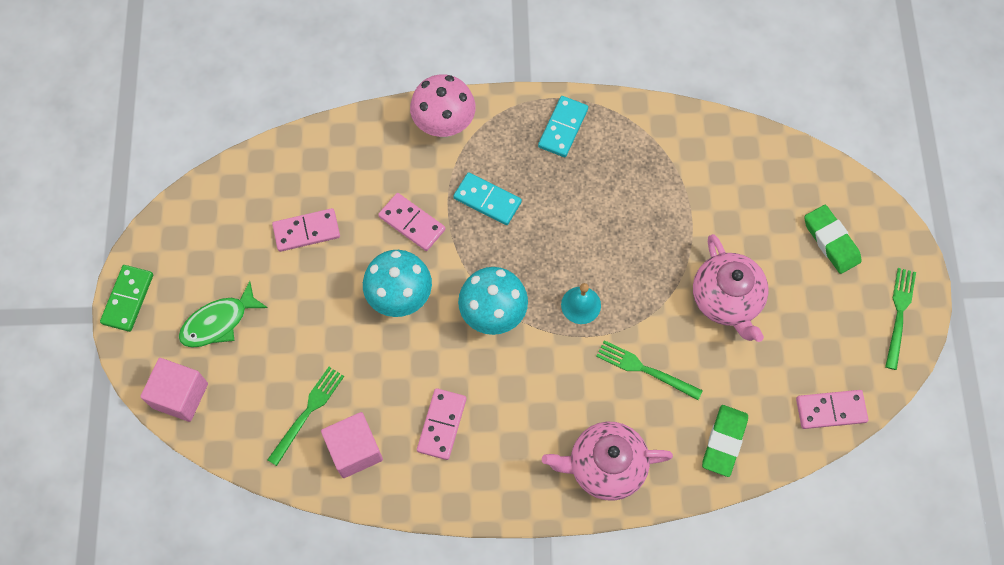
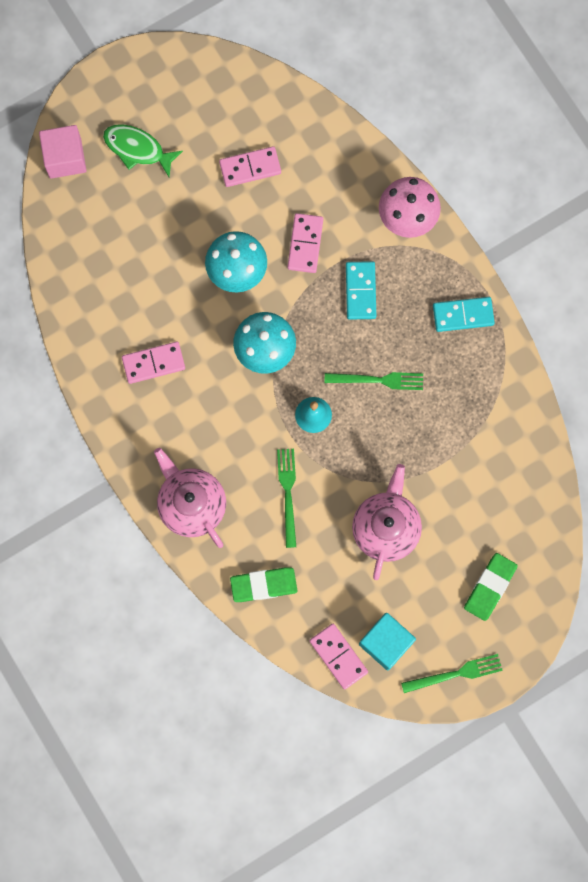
camera: 60 degrees right, 10 degrees up
green domino [100,265,153,332] -> none
green fork [267,367,344,466] -> green fork moved to [325,372,423,390]
pink domino [272,208,340,252] -> pink domino turned 60 degrees counterclockwise [219,146,281,187]
pink cube [321,412,383,478] -> none
pink teapot [693,234,769,342] -> pink teapot turned 150 degrees clockwise [352,464,422,580]
none -> turquoise cube [359,613,416,671]

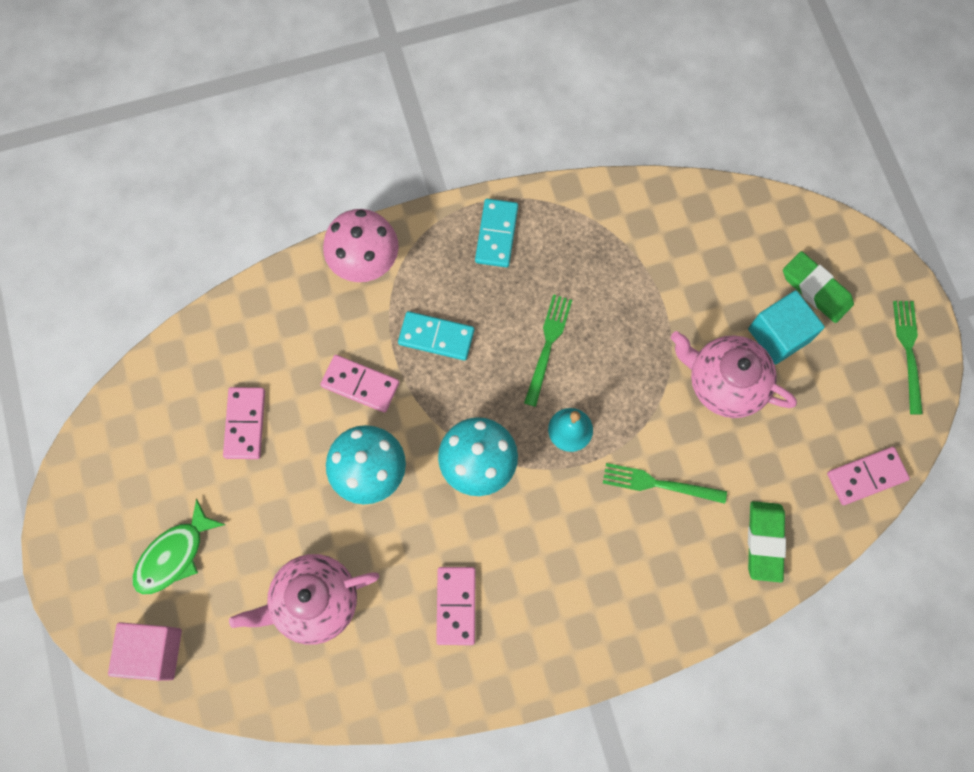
camera: 75 degrees left, 5 degrees down
pink teapot [154,448,226,548] -> pink teapot moved to [229,554,379,645]
turquoise cube [359,613,416,671] -> turquoise cube moved to [748,290,825,364]

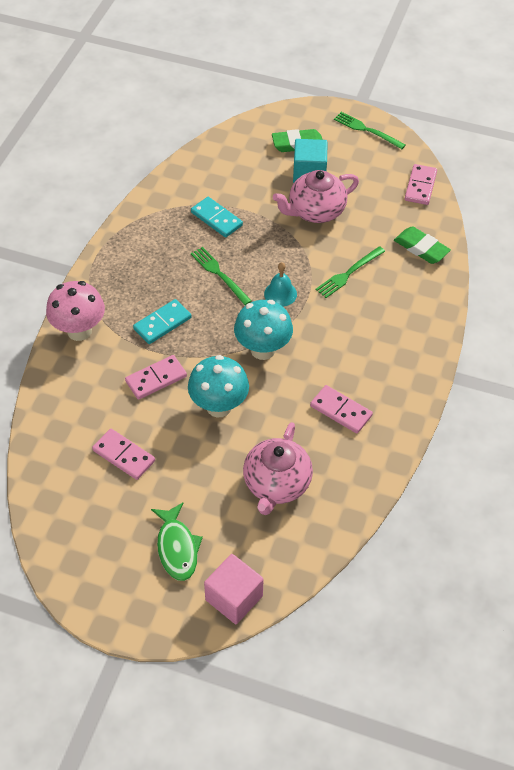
camera: 55 degrees left, 20 degrees down
turquoise domino [475,199,518,267] -> turquoise domino moved to [191,197,243,238]

